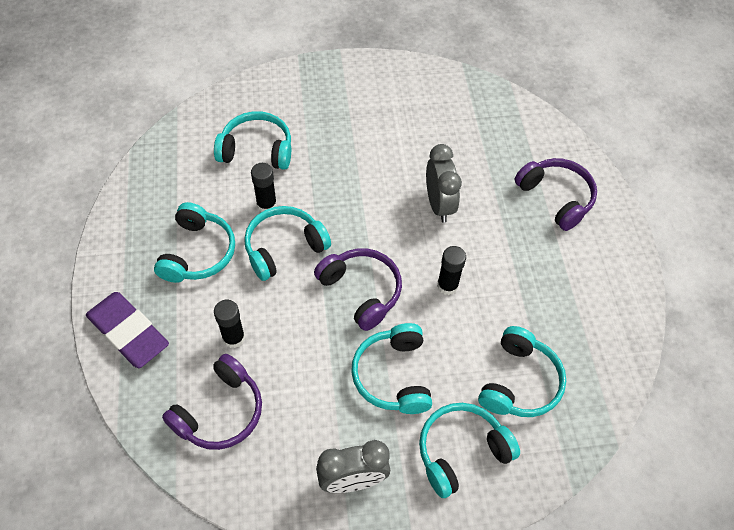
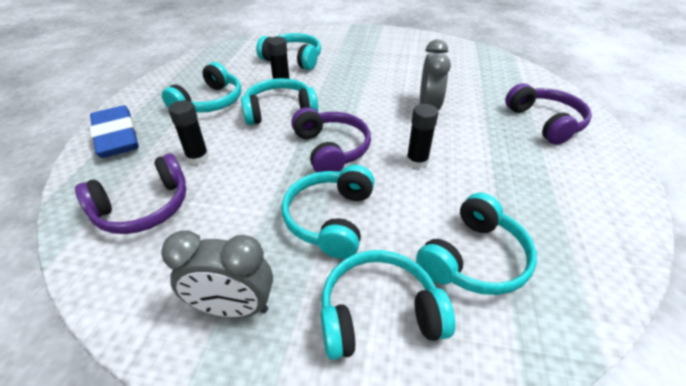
camera: 20 degrees right, 15 degrees down
purple eraser [86,292,169,368] -> blue eraser [90,105,139,158]

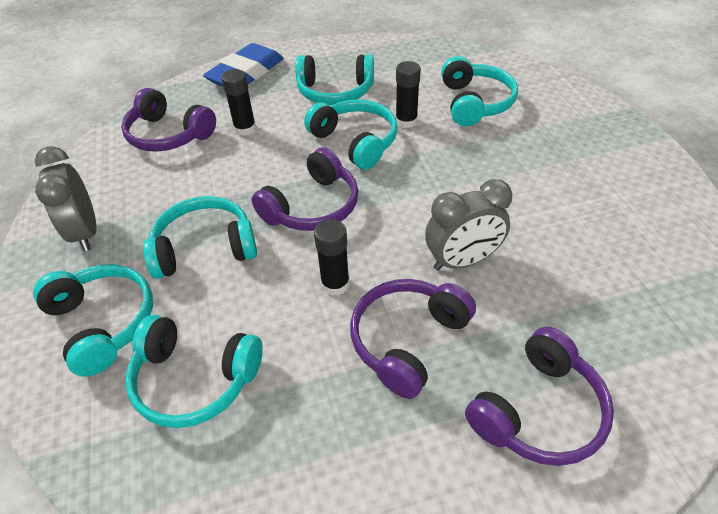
camera: 65 degrees right, 5 degrees up
none -> purple headphones [350,279,476,399]

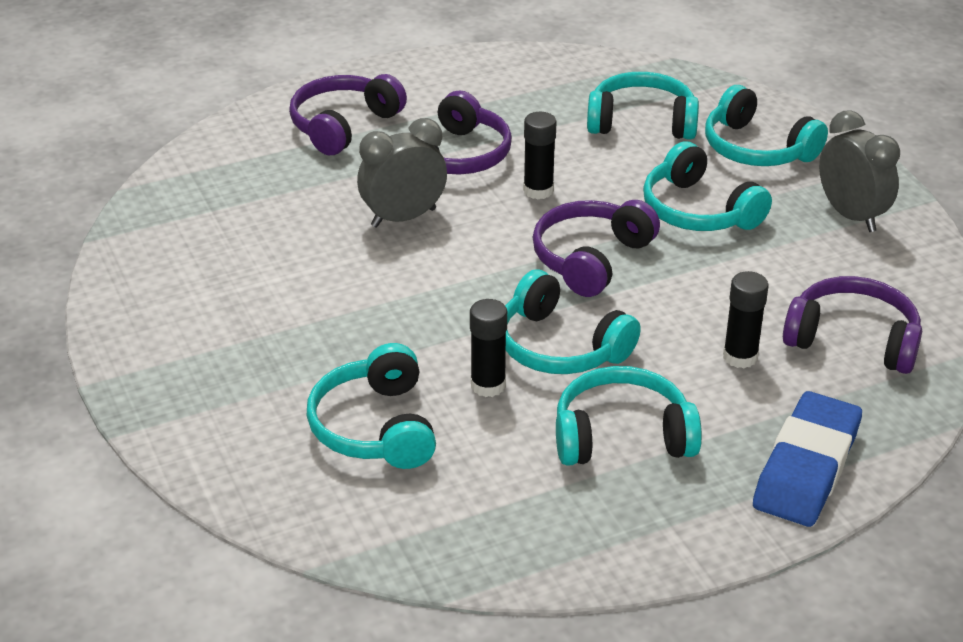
camera: 170 degrees right, 10 degrees down
turquoise headphones [143,196,257,279] -> turquoise headphones turned 75 degrees clockwise [643,141,772,231]

